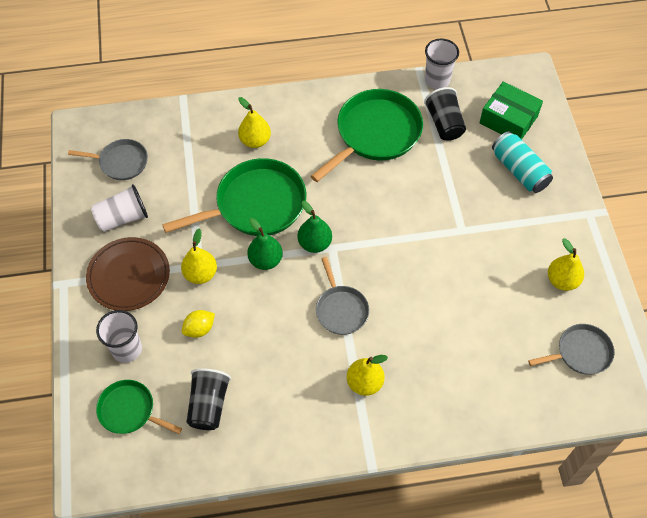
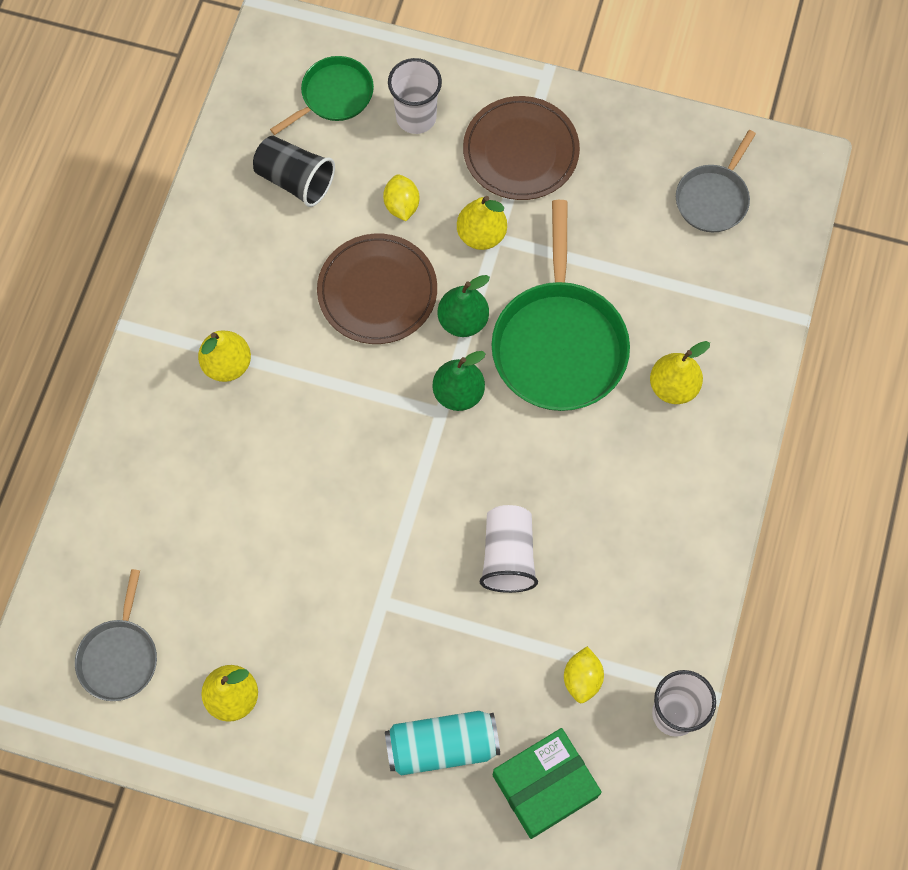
camera: 115 degrees right, 10 degrees up
white cup [91,184,148,232] -> white cup moved to [480,505,538,593]
green pan [311,89,423,182] -> none
grey pan [316,257,369,335] -> none
black cup [424,87,466,141] -> yellow lemon [564,646,604,703]
none -> brown plate [317,234,437,344]

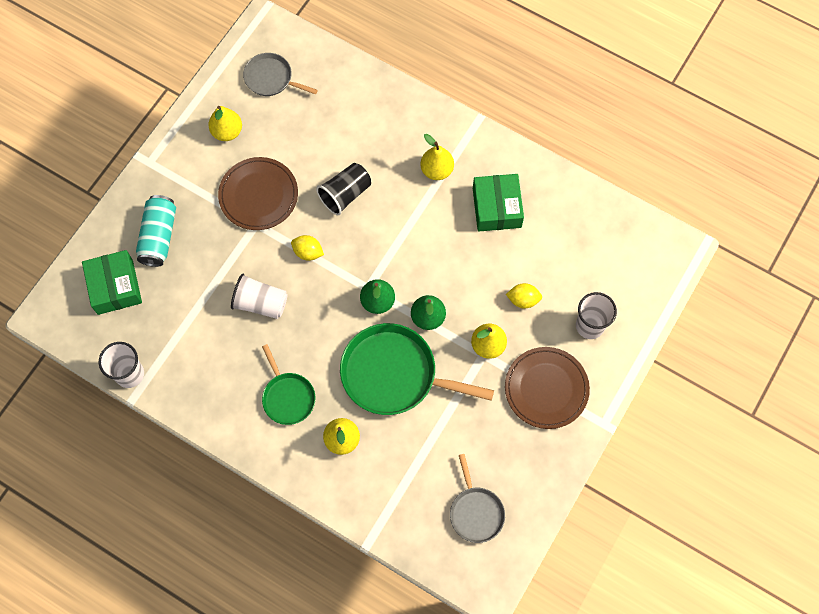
camera: 105 degrees right, 0 degrees up
black cup [253,136,335,207] -> black cup moved to [316,163,371,215]
green pan [270,56,374,135] -> green pan moved to [262,344,315,425]
brown plate [317,234,437,344] -> brown plate moved to [218,157,298,230]
yellow lemon [564,646,604,703] -> yellow lemon moved to [291,235,324,261]
grey pan [676,130,756,232] -> grey pan turned 150 degrees counterclockwise [450,454,505,543]
none -> green box [473,174,524,232]

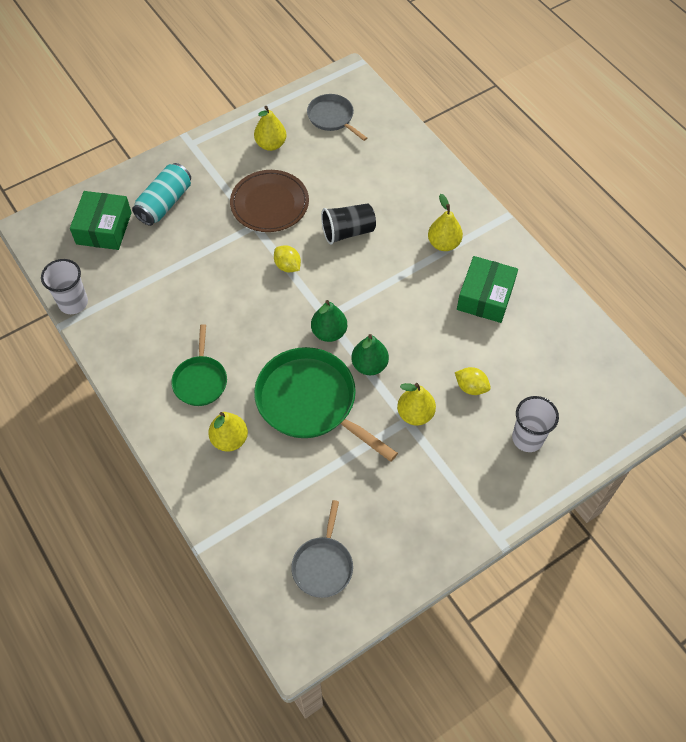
camera: 25 degrees right, 10 degrees down
white cup [231,274,288,319] -> none
brown plate [505,347,590,429] -> none

